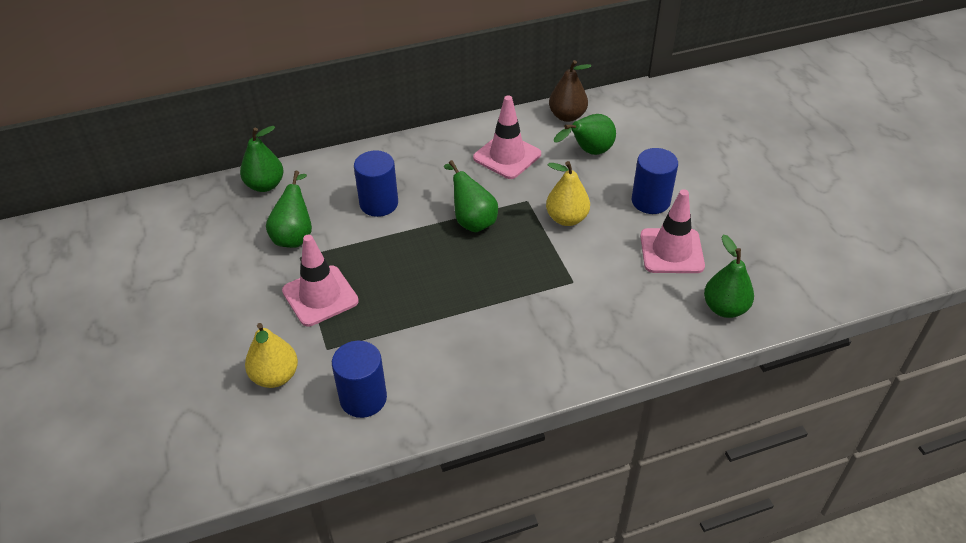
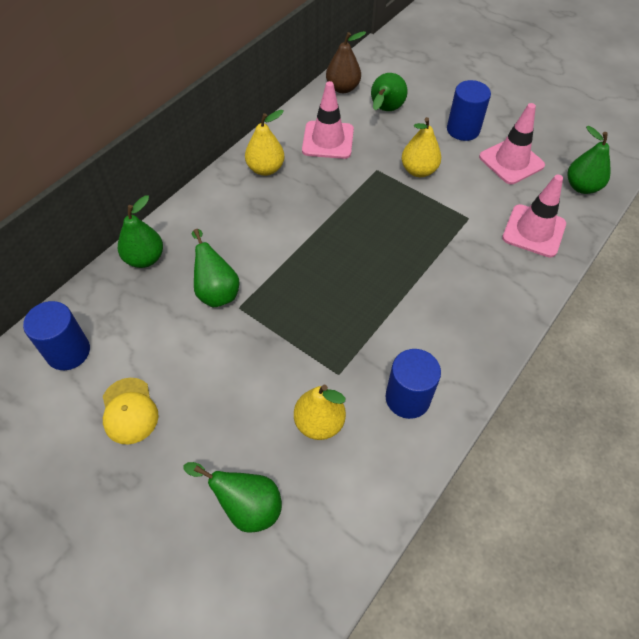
camera: 35 degrees left, 10 degrees up
pink traffic cone [282,235,359,327] -> pink traffic cone moved to [502,175,566,258]
blue cylinder [354,150,398,217] -> blue cylinder moved to [23,301,90,370]
green pear [444,160,498,232] -> green pear moved to [184,462,282,533]
none -> yellow cap [103,378,158,445]
none -> yellow pear [245,110,285,176]

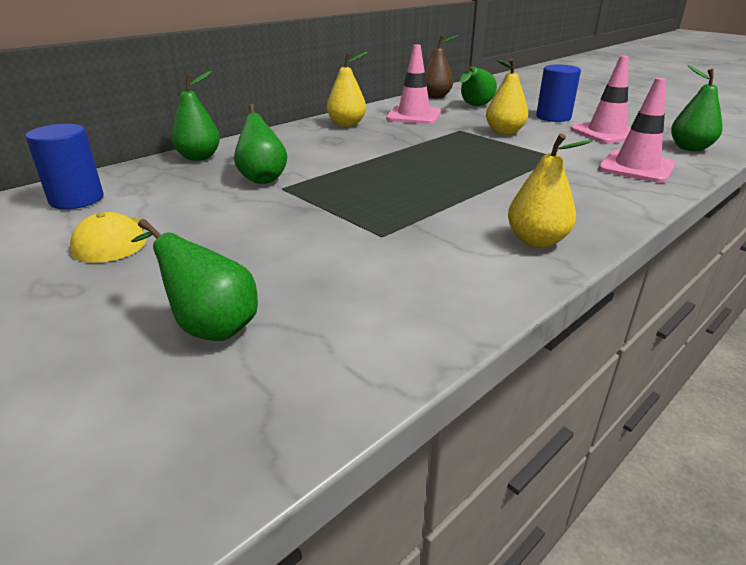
camera: 10 degrees right, 25 degrees down
yellow pear [294,385,346,440] -> yellow pear moved to [508,133,593,248]
blue cylinder [385,349,441,419] -> none

